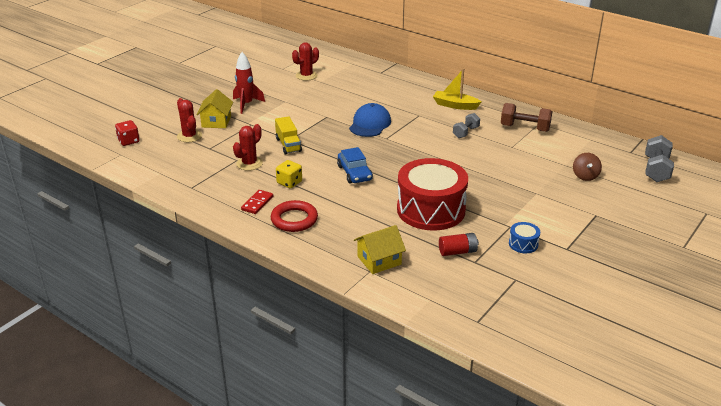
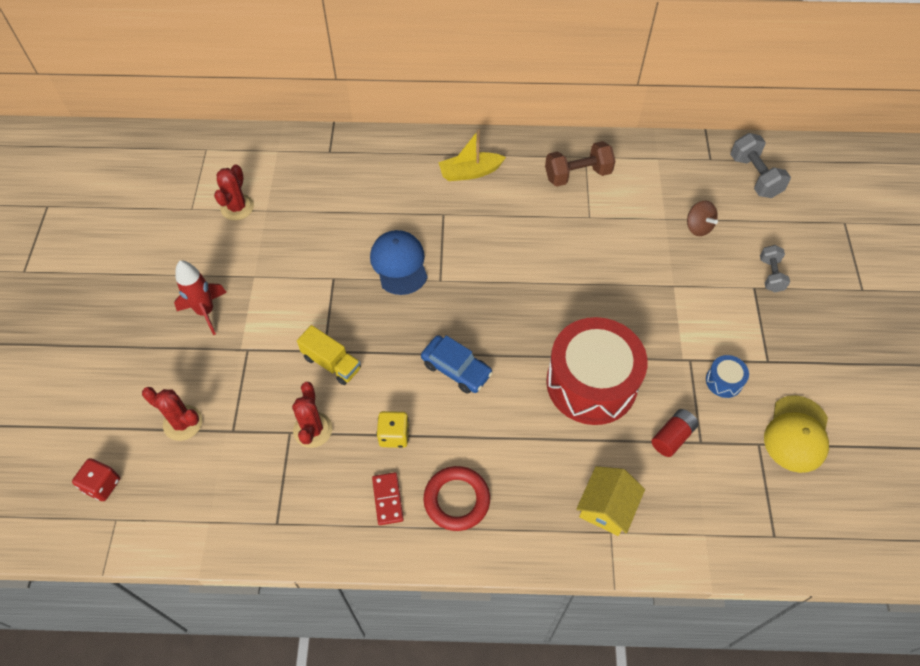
camera: 35 degrees left, 25 degrees up
yellow house [196,89,233,128] -> none
grey dumbbell [453,113,480,138] -> grey dumbbell moved to [760,245,790,292]
none -> yellow cap [764,395,829,473]

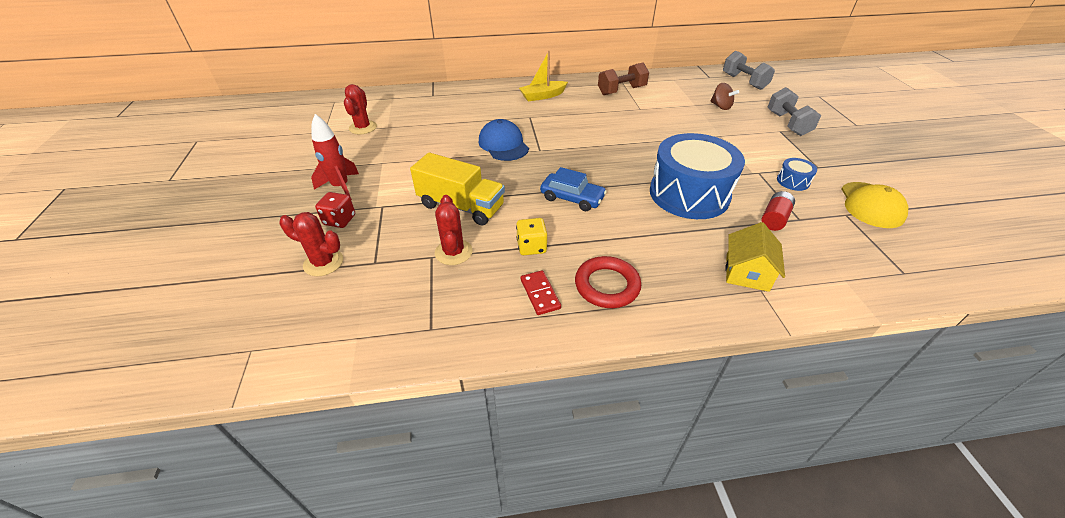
camera: 10 degrees left, 15 degrees down
red dice [72,458,120,501] -> red dice moved to [315,192,355,228]
yellow truck [297,325,361,385] -> yellow truck [410,152,505,226], size x1.54
red drum [546,317,648,425] -> blue drum [650,133,745,219]
grey dumbbell [760,245,790,292] -> grey dumbbell [767,87,821,136], size x1.55

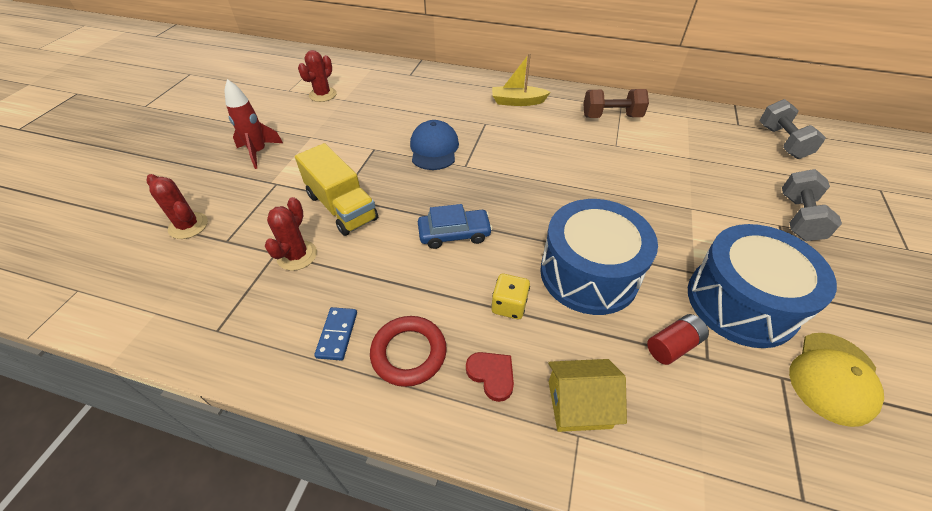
camera: 25 degrees right, 5 degrees up
red dice [315,192,355,228] -> none
yellow dice [516,218,547,255] -> yellow dice moved to [491,274,530,319]
red domino [521,270,561,315] -> blue domino [314,307,357,361]
blue car [540,167,607,211] -> blue car turned 60 degrees counterclockwise [418,204,493,249]
brown spinning top [711,83,739,110] -> none
yellow house [725,222,785,292] -> yellow house turned 45 degrees clockwise [548,359,627,432]
blue drum [777,158,817,191] -> blue drum [688,224,837,348], size x2.47
none -> red heart [466,352,514,402]

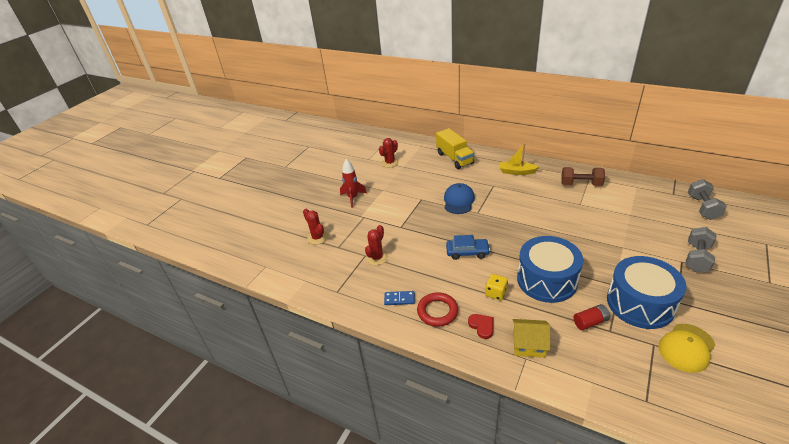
camera: 15 degrees right, 10 degrees down
yellow truck [295,143,378,236] -> yellow truck moved to [436,128,474,169]
blue domino [314,307,357,361] -> blue domino turned 75 degrees clockwise [384,291,415,305]

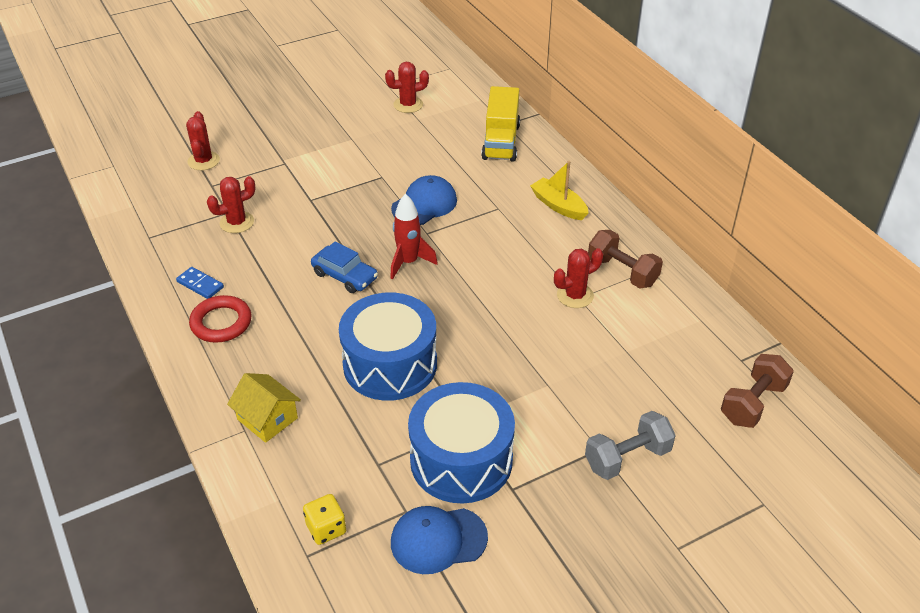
camera: 30 degrees right, 5 degrees up
red rocket [340,159,367,208] -> red rocket moved to [390,194,438,280]
red heart [468,314,494,339] -> none
yellow dice [485,274,508,300] -> yellow dice moved to [303,494,346,545]
red battery [573,304,610,330] -> none
yellow cap [659,324,715,373] -> blue cap [391,506,488,574]
grey dumbbell [688,179,727,220] -> brown dumbbell [721,354,794,428]
none -> red cactus [554,248,603,308]

